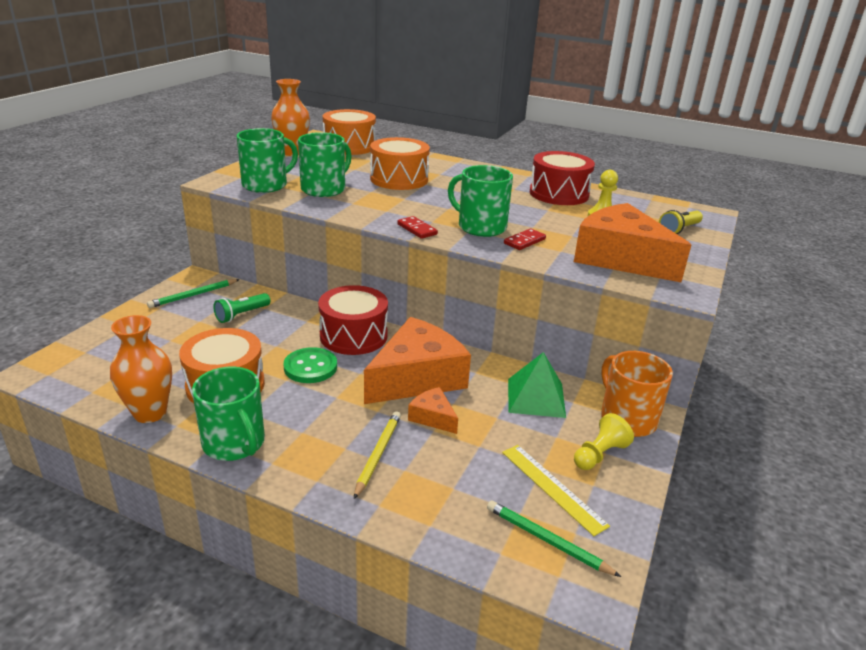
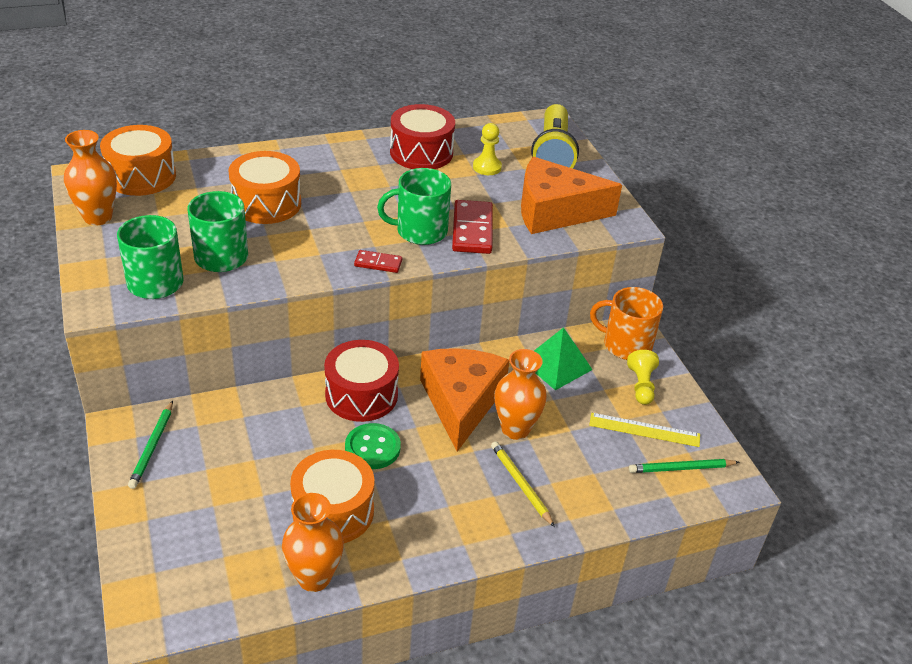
camera: 45 degrees left, 10 degrees up
green mug [192,367,265,461] -> none
green flashlight [213,293,270,323] -> none
orange cheese [408,387,458,434] -> orange vase [494,349,547,440]
red domino [504,229,546,250] -> red domino [452,200,493,254], size x1.82
yellow flashlight [659,210,703,234] -> yellow flashlight [531,104,579,169], size x1.95

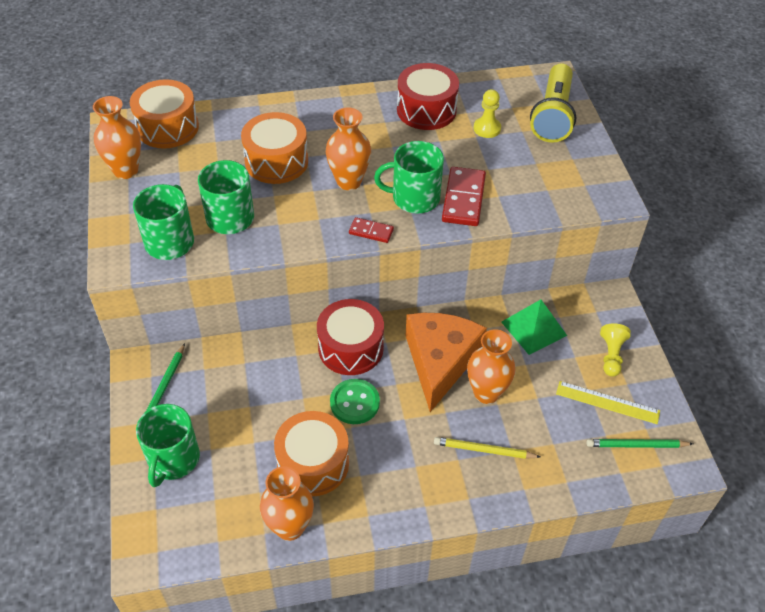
camera: 10 degrees right, 10 degrees up
yellow pencil [491,441,555,527] -> yellow pencil turned 60 degrees counterclockwise [434,437,541,459]
orange cheese [521,157,622,234] -> none
orange mug [590,287,663,360] -> none
none -> green mug [136,404,200,487]
none -> orange vase [326,107,371,190]

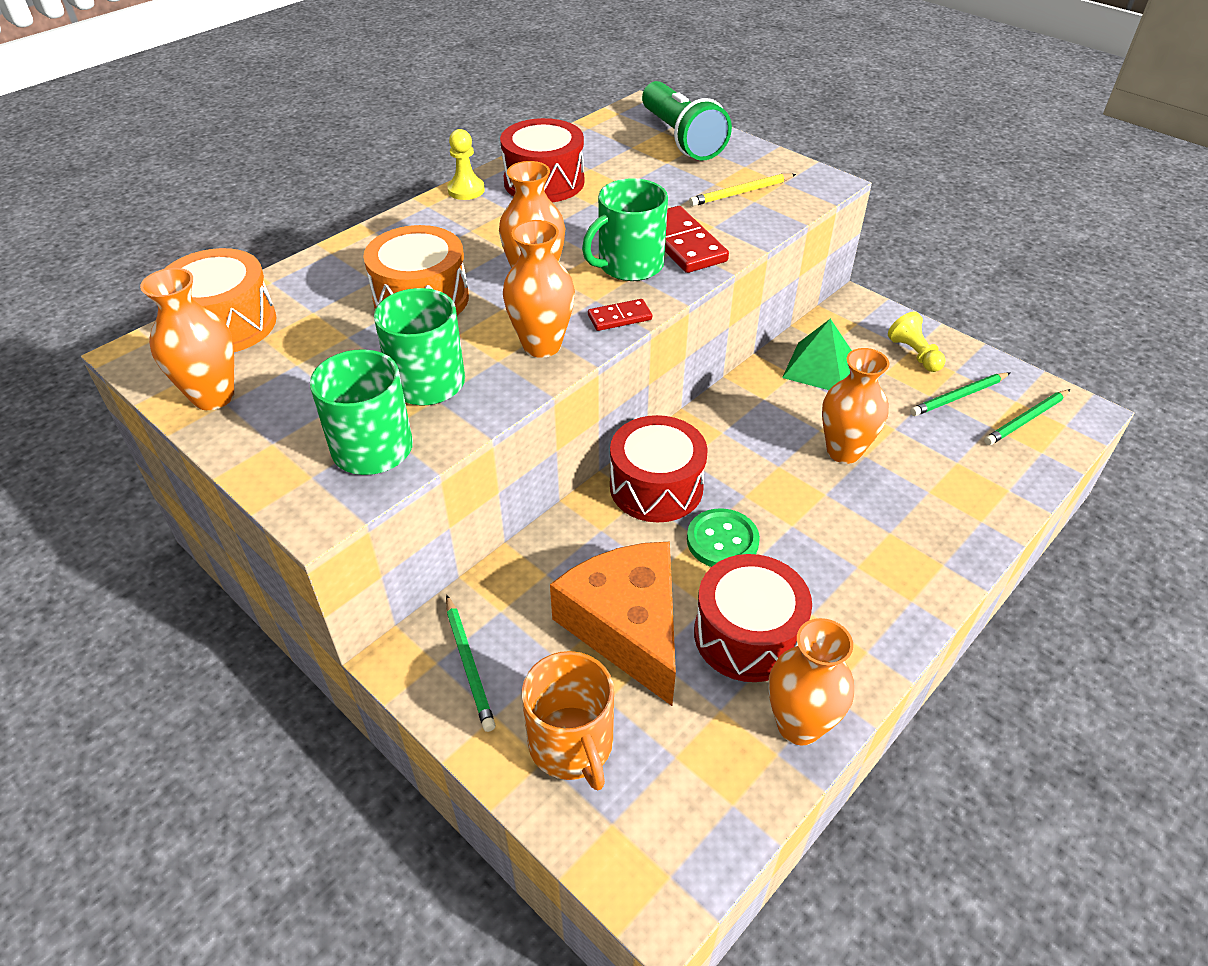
camera: 35 degrees left, 5 degrees down
green mug [136,404,200,487] -> orange mug [522,651,614,790]
orange drum [274,411,349,496] -> red drum [694,554,812,682]
orange cheese [405,313,487,412] -> orange cheese moved to [550,542,676,706]
yellow pencil [434,437,541,459] -> yellow pencil moved to [689,174,796,206]
yellow pawn [474,89,501,138] -> yellow pawn moved to [447,129,485,200]
yellow flashlight [530,63,576,143] -> green flashlight [642,81,732,161]
yellow ruler [556,381,660,424] -> green pencil [910,373,1010,416]
none -> orange vase [503,220,575,358]

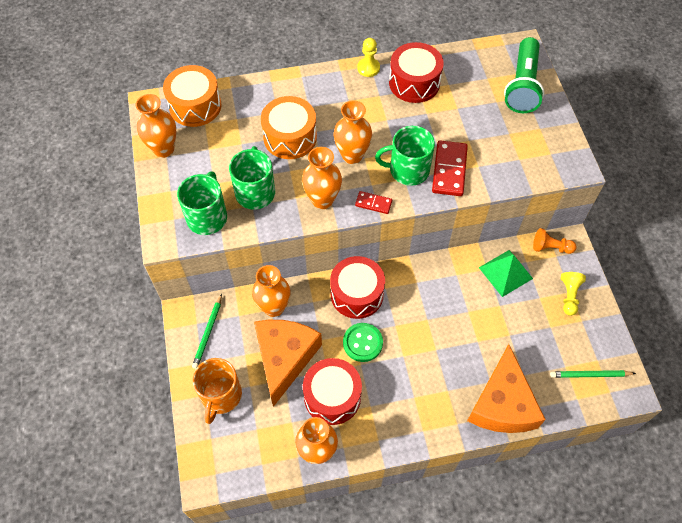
camera: 35 degrees right, 15 degrees up
yellow pencil [689,174,796,206] -> none
orange vase [822,348,889,464] -> orange vase moved to [252,265,291,317]
green pencil [910,373,1010,416] -> none
none -> orange cheese [467,344,546,433]
none -> orange pawn [533,228,577,254]

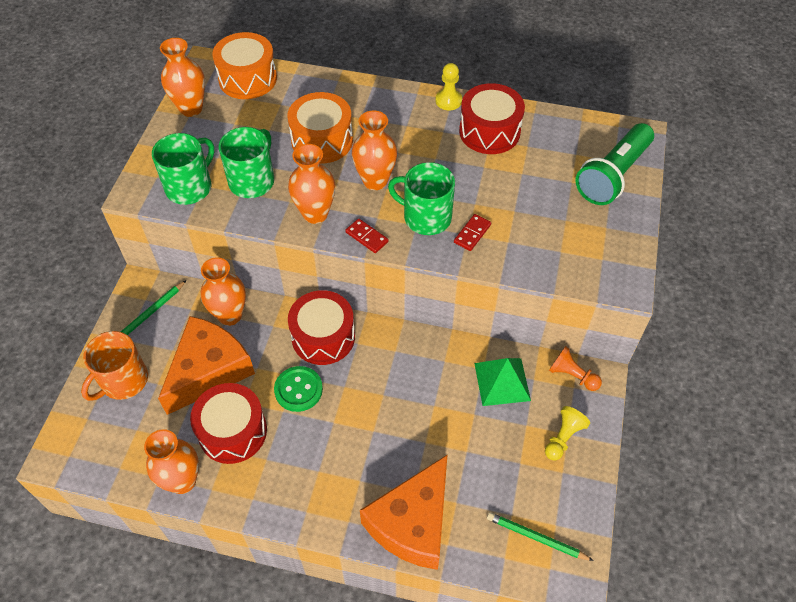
camera: 25 degrees right, 5 degrees down
red domino [432,140,468,196] -> red domino [454,214,491,251], size x0.55

